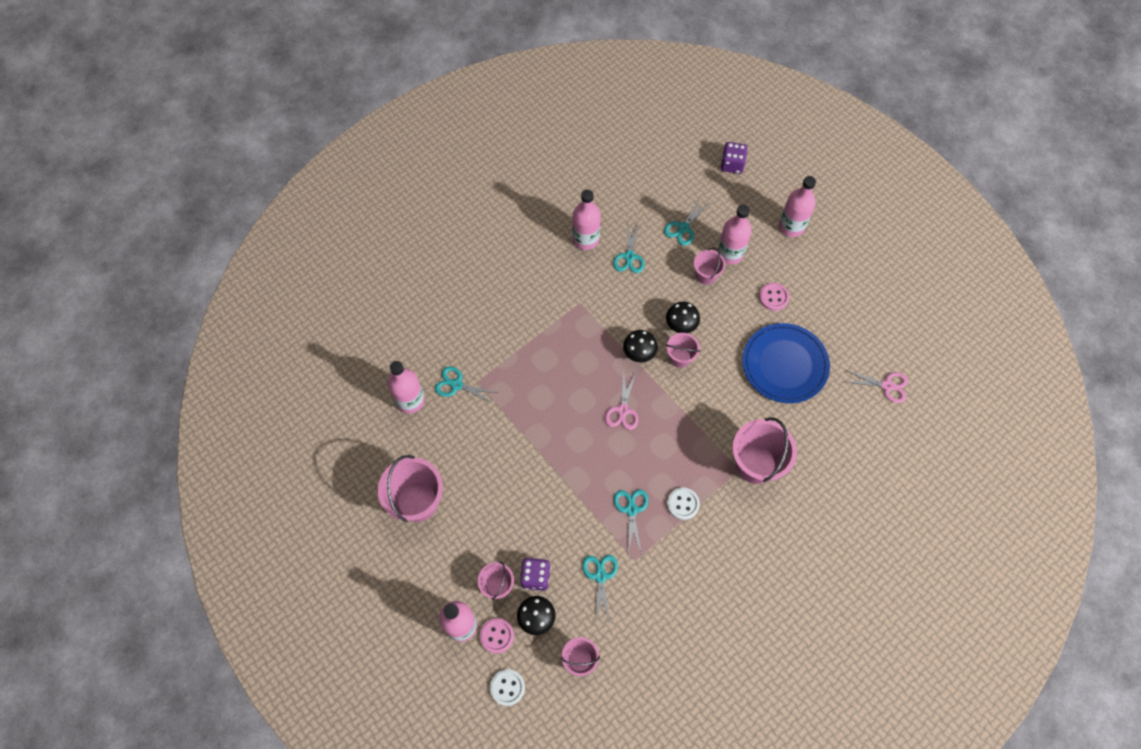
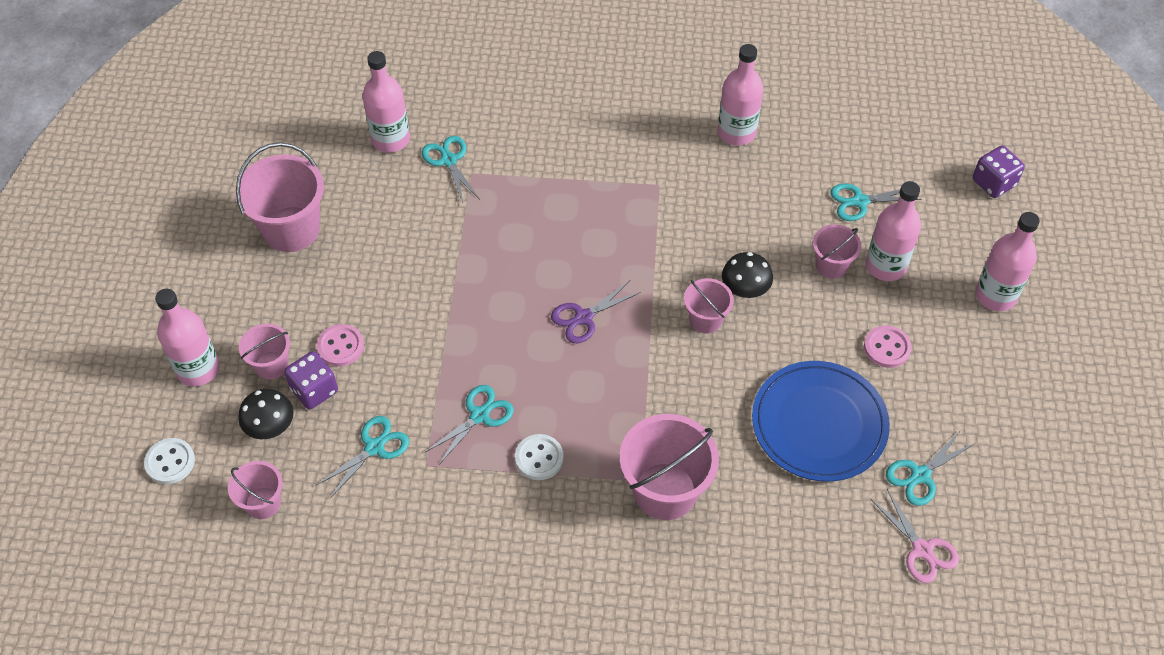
camera: 45 degrees right, 10 degrees down
pink button [480,618,514,654] -> pink button moved to [317,324,364,366]
pink scissors [605,370,639,430] -> purple scissors [551,281,641,343]
turquoise scissors [613,221,645,273] -> turquoise scissors moved to [886,430,976,506]
black mushroom [623,330,658,363] -> none

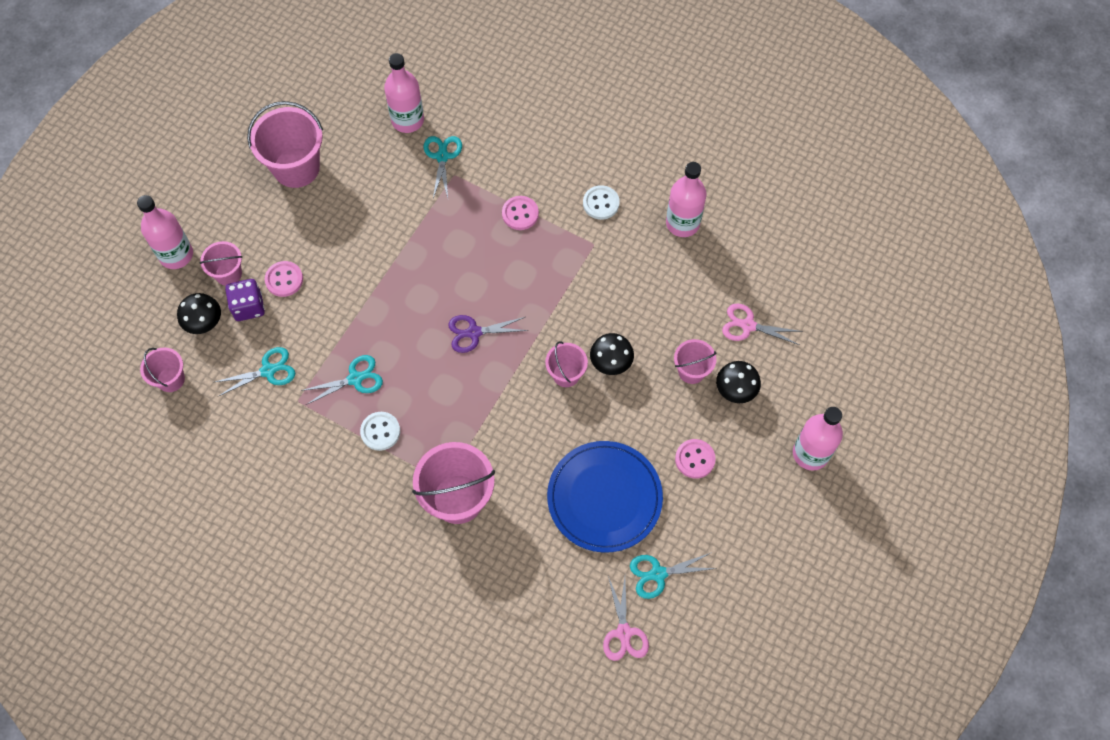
camera: 25 degrees right, 10 degrees up
white button [144,438,195,484] -> white button moved to [583,185,620,220]
turquoise scissors [830,184,922,221] -> pink scissors [722,304,803,345]
pink bottle [866,181,921,281] -> black mushroom [716,361,761,403]
purple dice [973,146,1025,198] -> none
none -> pink button [502,196,539,230]

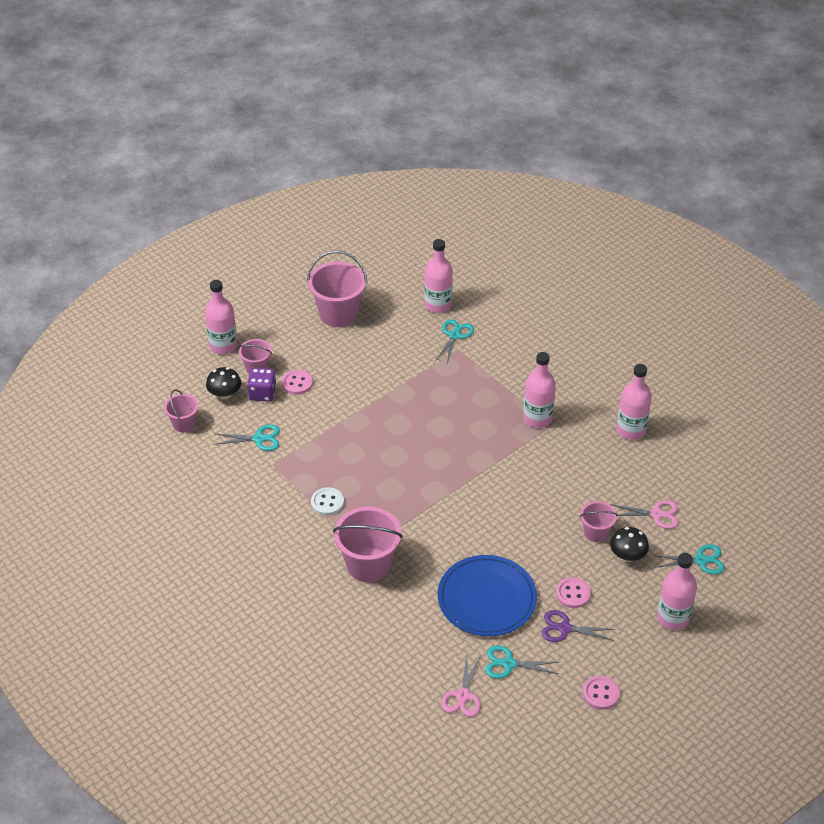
camera: 20 degrees right, 20 degrees down
turquoise scissors [300,355,383,405] -> turquoise scissors moved to [653,544,725,574]
purple scissors [448,315,529,353] -> purple scissors moved to [542,610,615,642]
pink button [502,196,539,230] -> pink button moved to [583,676,620,710]
pink bucket [545,341,588,387] -> none
white button [583,185,620,220] -> none
black mushroom [590,333,634,375] -> none
pink scissors [722,304,803,345] -> pink scissors turned 150 degrees clockwise [610,500,678,529]
none -> pink bottle [523,352,556,428]

